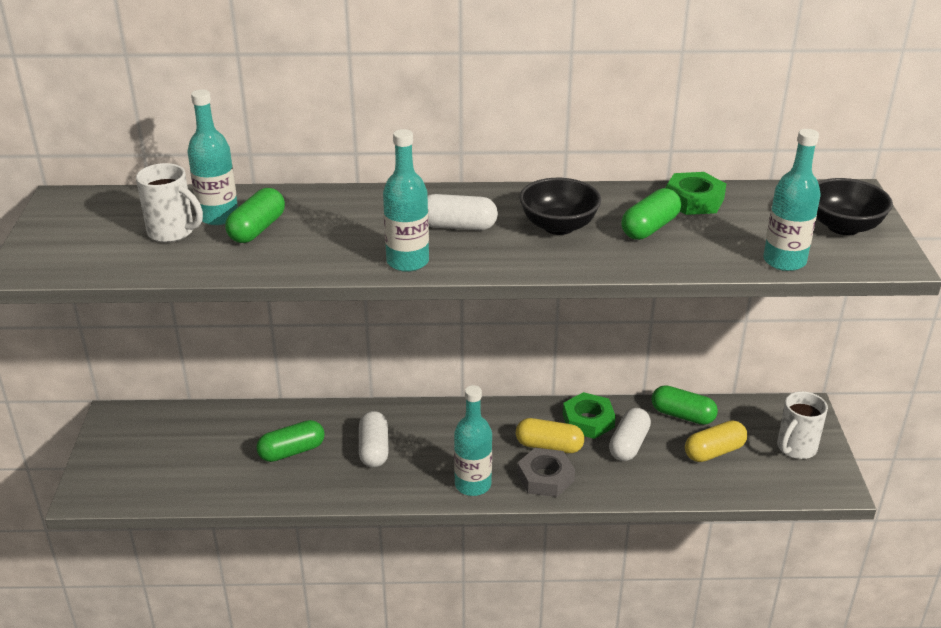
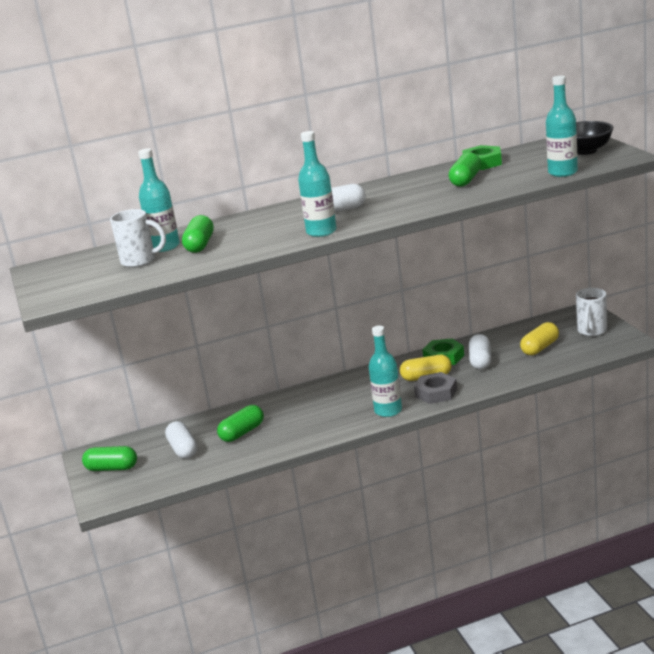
camera: 15 degrees left, 10 degrees down
white capsule [359,411,389,467] -> white capsule moved to [165,421,197,459]
black bowl [519,178,601,235] -> none
green capsule [651,385,718,425] -> green capsule moved to [82,446,137,471]

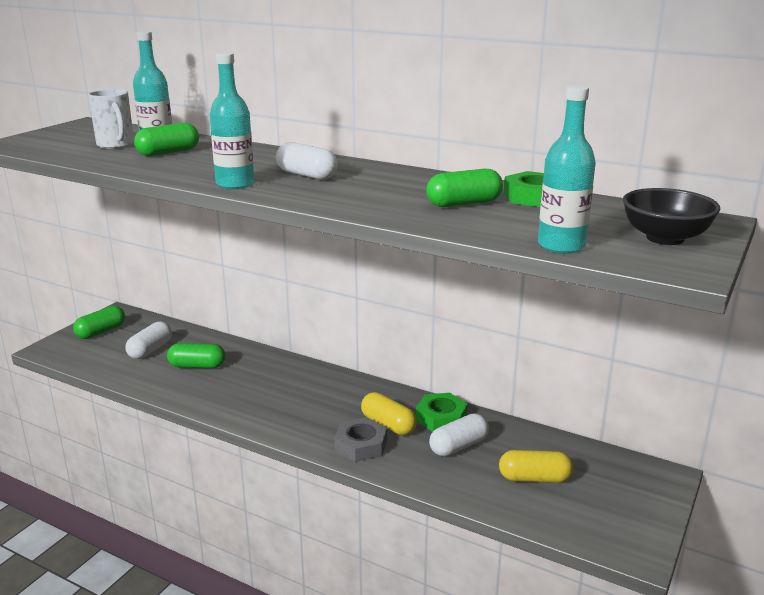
camera: 45 degrees right, 0 degrees up
green capsule [82,446,137,471] -> green capsule turned 75 degrees clockwise [73,306,125,339]
turquoise bottle [369,326,402,417] -> none
white mug [576,288,607,336] -> none

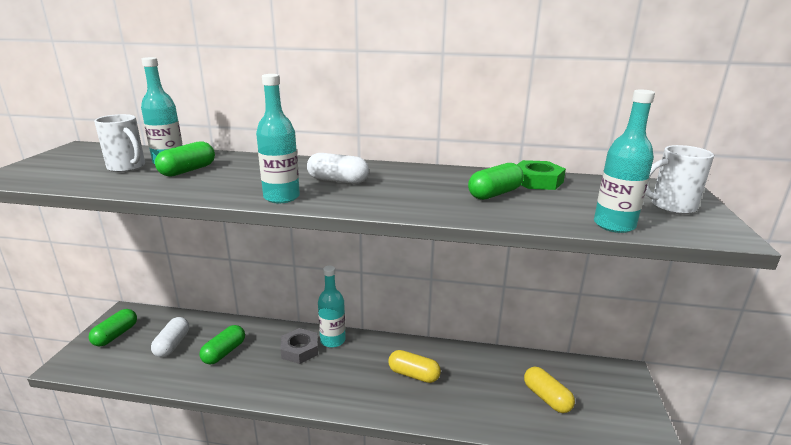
camera: 20 degrees left, 0 degrees up
green capsule [167,343,226,368] -> green capsule turned 45 degrees counterclockwise [200,325,245,364]
grey nut [334,417,387,462] -> grey nut moved to [280,328,318,364]
green nut [416,393,468,432] -> none
white capsule [429,413,489,456] -> none
yellow capsule [499,450,573,483] -> yellow capsule turned 75 degrees clockwise [524,367,575,413]
black bowl [623,188,720,245] -> white mug [645,145,714,214]
none -> turquoise bottle [318,265,346,348]

